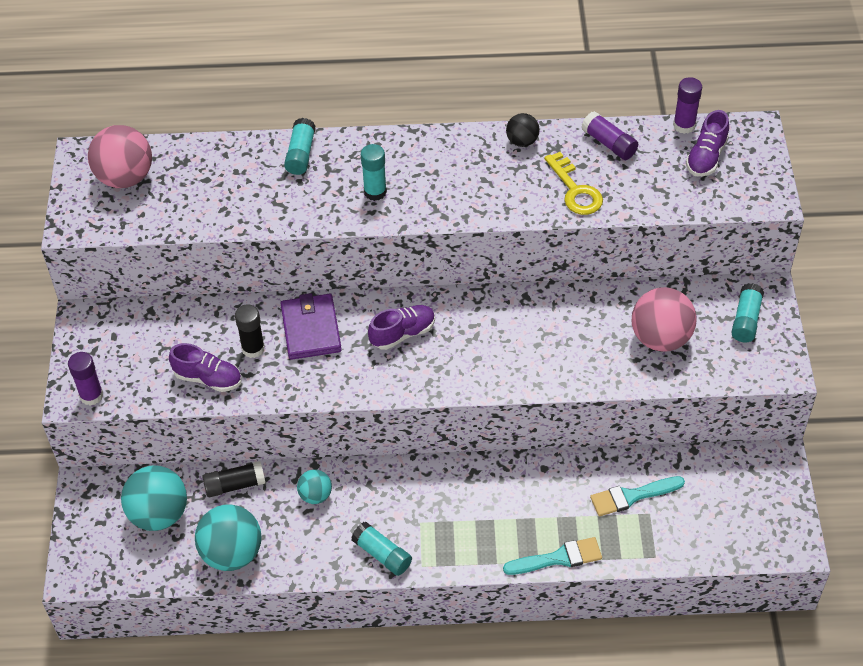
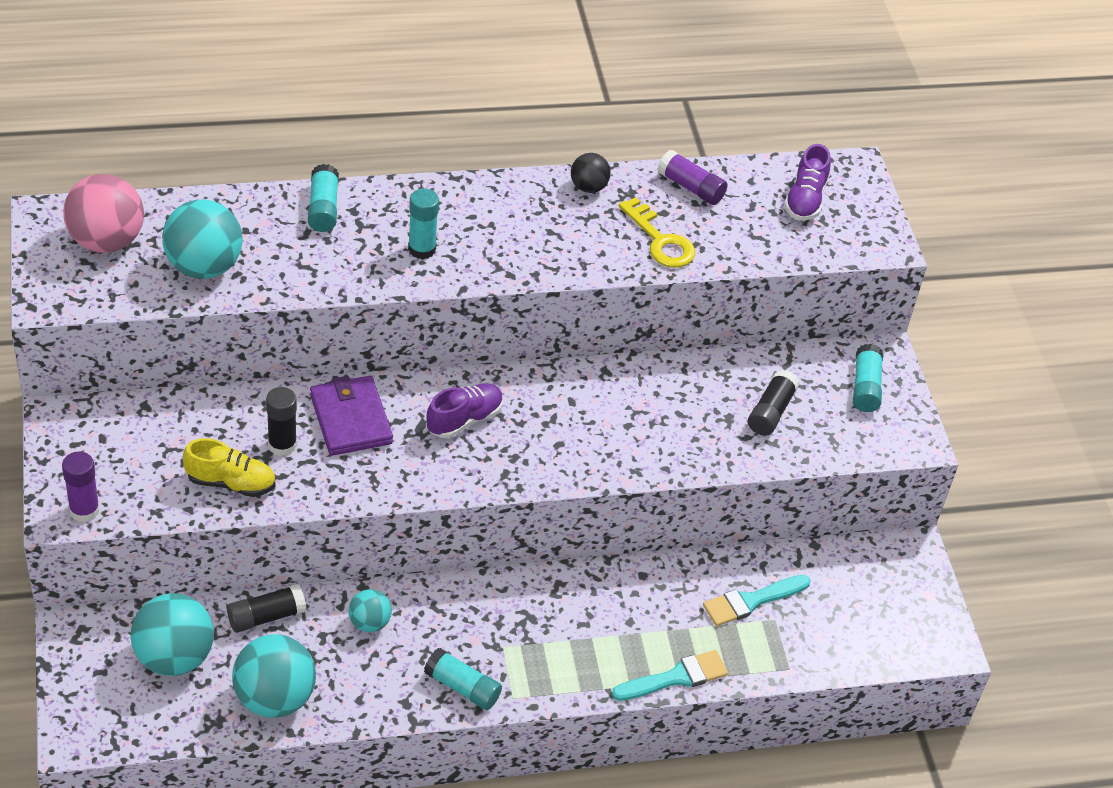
camera: 15 degrees left, 5 degrees down
purple shoe [169,343,242,392] -> yellow shoe [183,438,275,497]
pink ball [632,287,697,352] -> black glue stick [748,369,799,436]
purple glue stick [673,77,702,134] -> none
none -> turquoise ball [162,199,243,279]

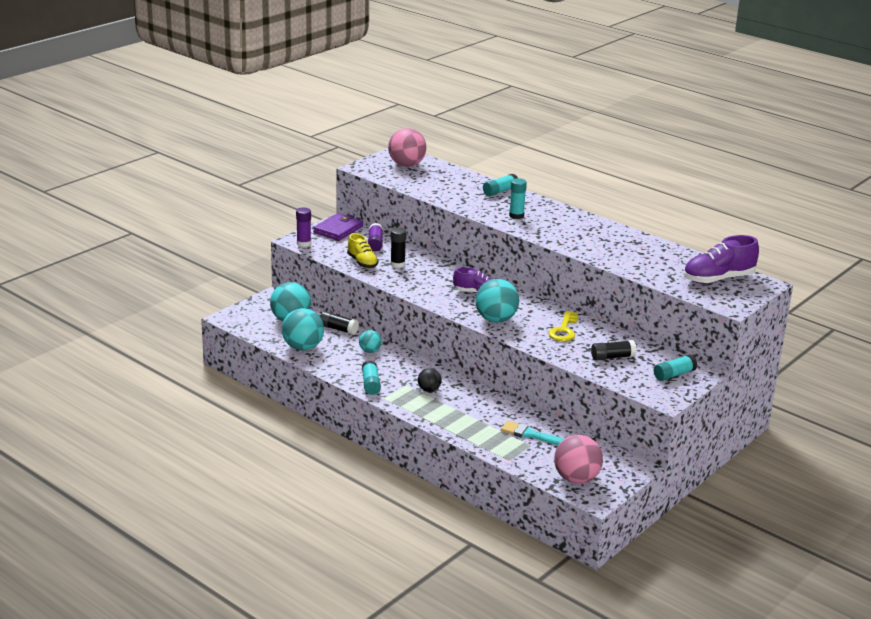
camera: 55 degrees right, 20 degrees down
turquoise ball [162,199,243,279] -> turquoise ball moved to [476,279,519,323]
purple wallet [310,376,393,456] -> purple wallet moved to [313,213,363,241]
black ball [571,153,611,193] -> black ball moved to [418,368,442,392]
turquoise brush [612,650,728,701] -> none
yellow key [618,197,695,268] -> yellow key moved to [548,311,578,341]
purple glue stick [658,150,727,205] -> purple glue stick moved to [368,223,383,251]
purple shoe [784,144,831,221] -> purple shoe [683,235,759,284], size x1.58
none -> pink ball [554,435,603,484]

